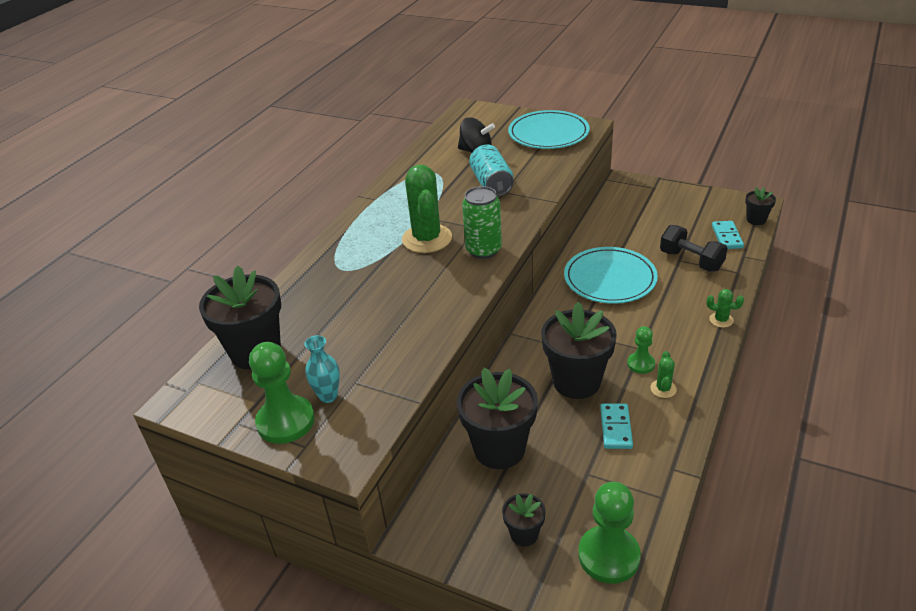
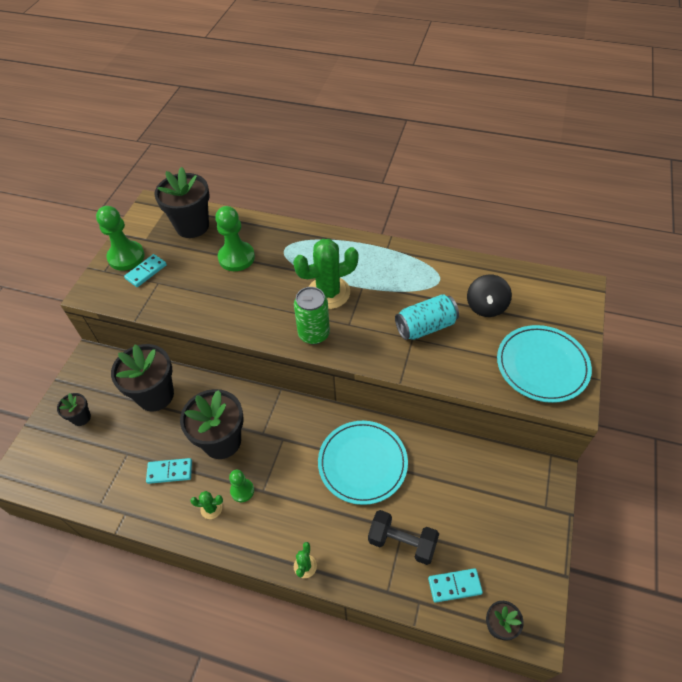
camera: 80 degrees right, 15 degrees up
turquoise vase [304,335,340,403] -> turquoise domino [124,254,167,287]
green pawn [578,482,641,584] -> green pawn moved to [215,206,255,271]
black dumbbell [660,225,728,271] -> black dumbbell turned 75 degrees clockwise [368,510,439,565]

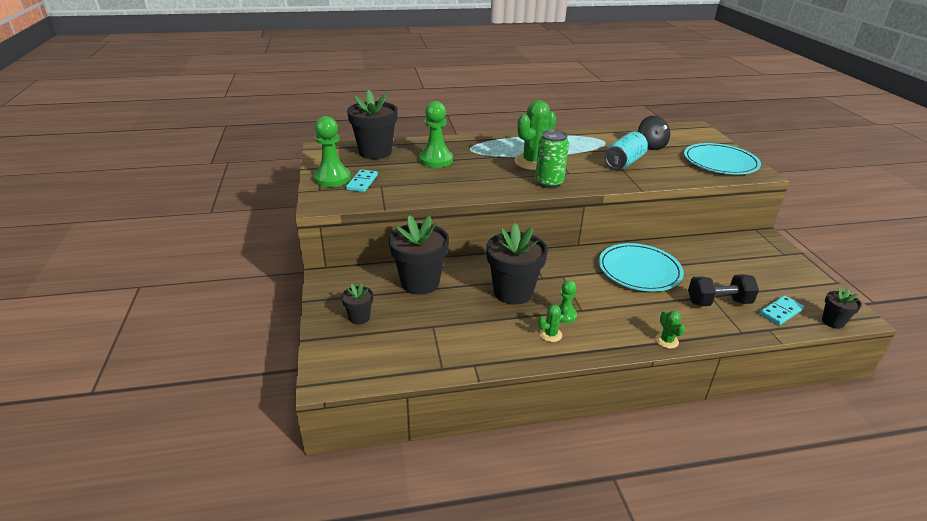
camera: 30 degrees left, 20 degrees down
turquoise domino [146,458,192,484] -> none

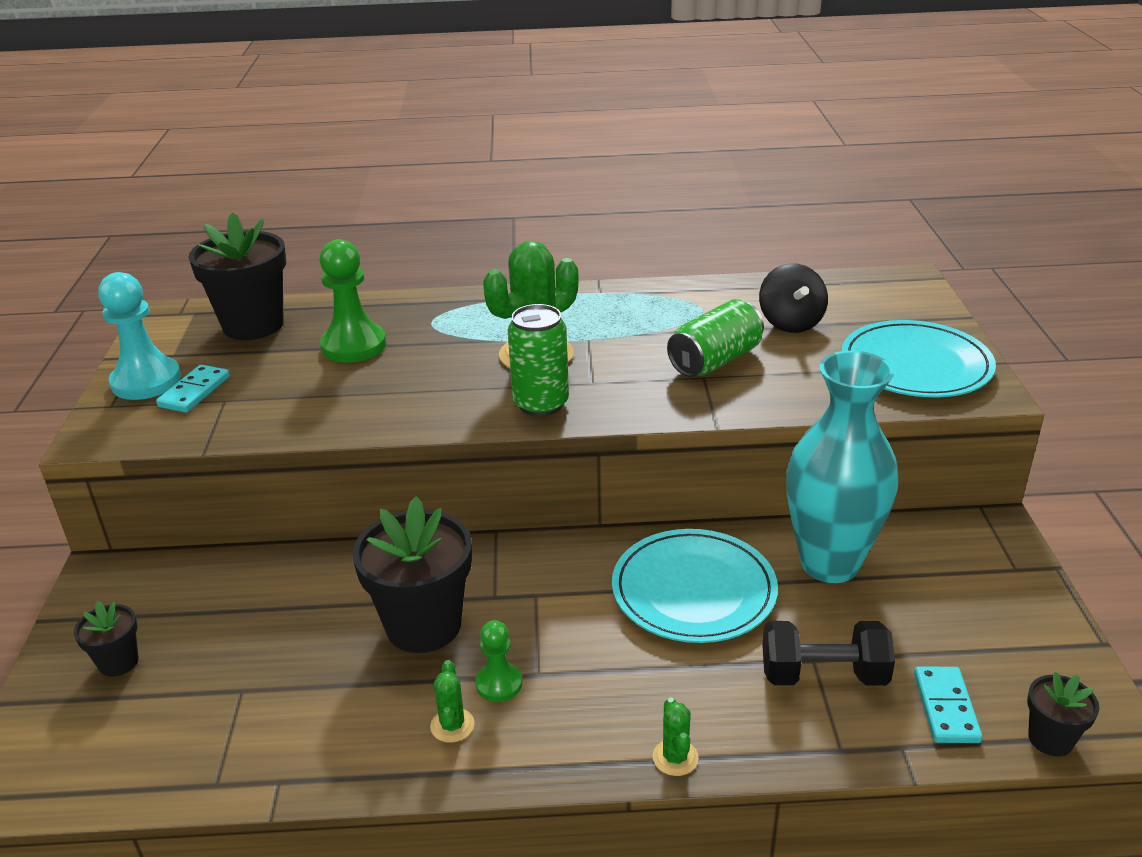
camera: 10 degrees right, 0 degrees up
green pawn [313,116,351,187] -> turquoise pawn [98,272,181,400]
black flower pot [389,215,449,295] -> none
green cactus [538,305,569,342] -> green cactus turned 75 degrees counterclockwise [430,660,474,743]
turquoise can [605,132,648,169] -> green can [667,299,764,377]
turquoise domino [759,296,804,325] -> turquoise domino turned 60 degrees counterclockwise [914,666,982,743]
none -> turquoise vase [786,350,899,583]

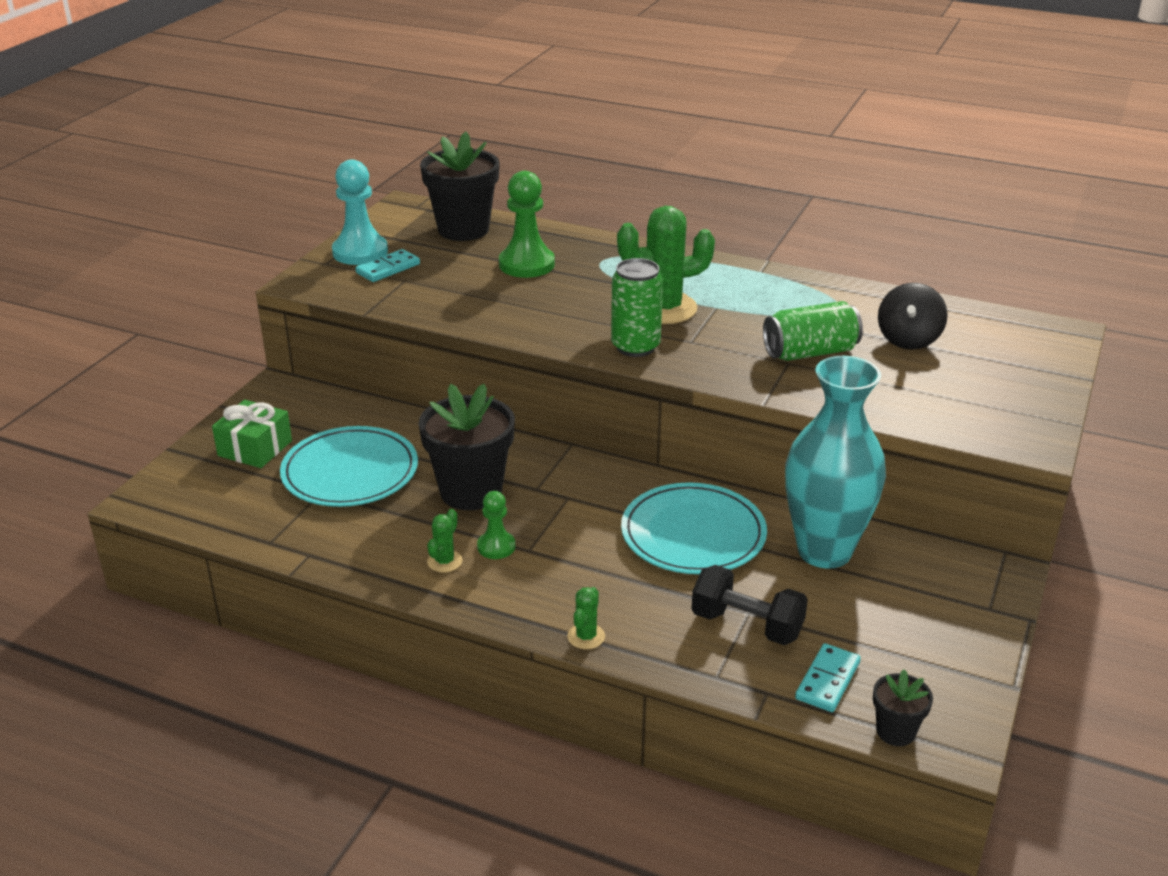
camera: 25 degrees right, 0 degrees up
black flower pot [74,601,139,677] -> green gift [212,400,292,468]
turquoise plate [842,320,996,398] -> turquoise plate moved to [280,426,418,507]

